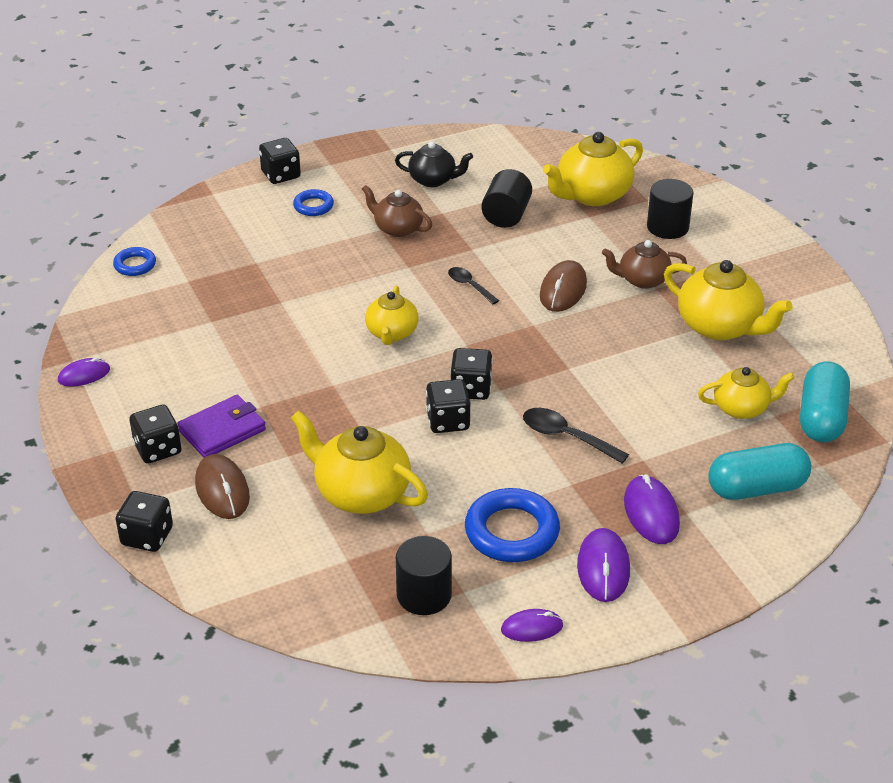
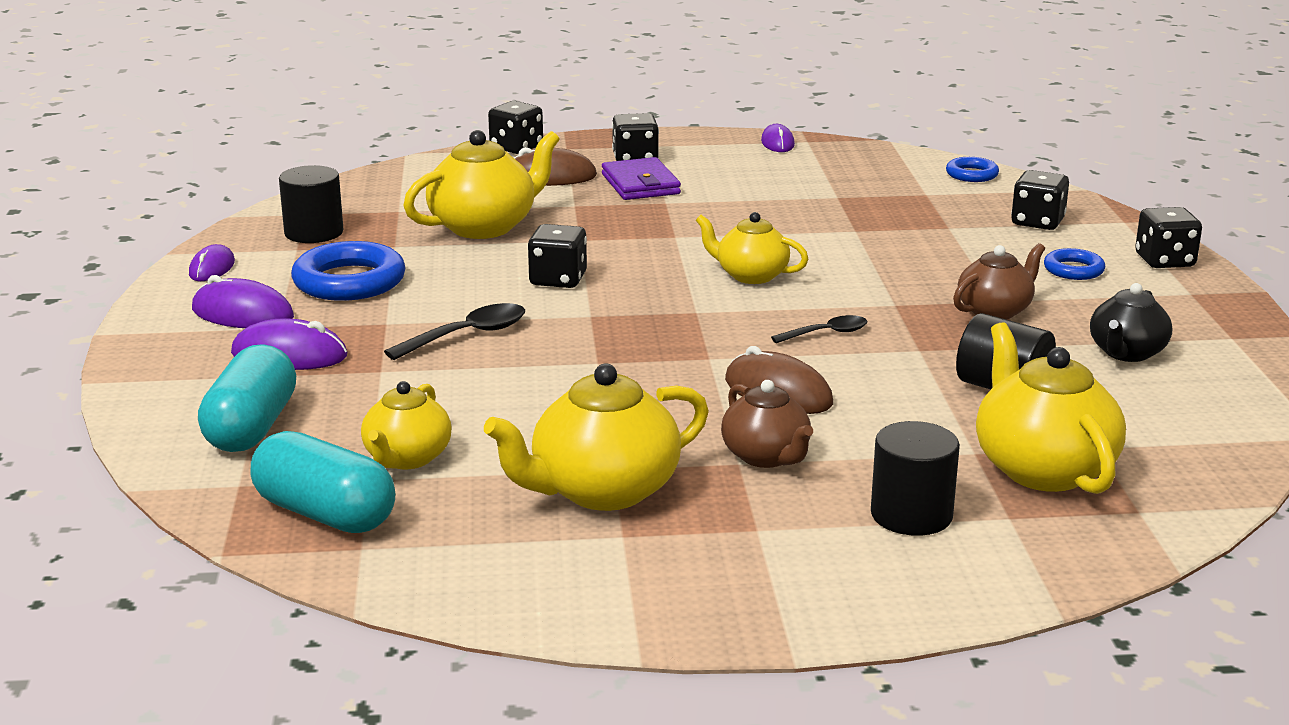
camera: 110 degrees right, 15 degrees down
black dice [450,348,493,400] -> black dice moved to [1011,170,1069,230]
brown teapot [602,240,687,289] -> brown teapot turned 135 degrees clockwise [721,380,813,468]

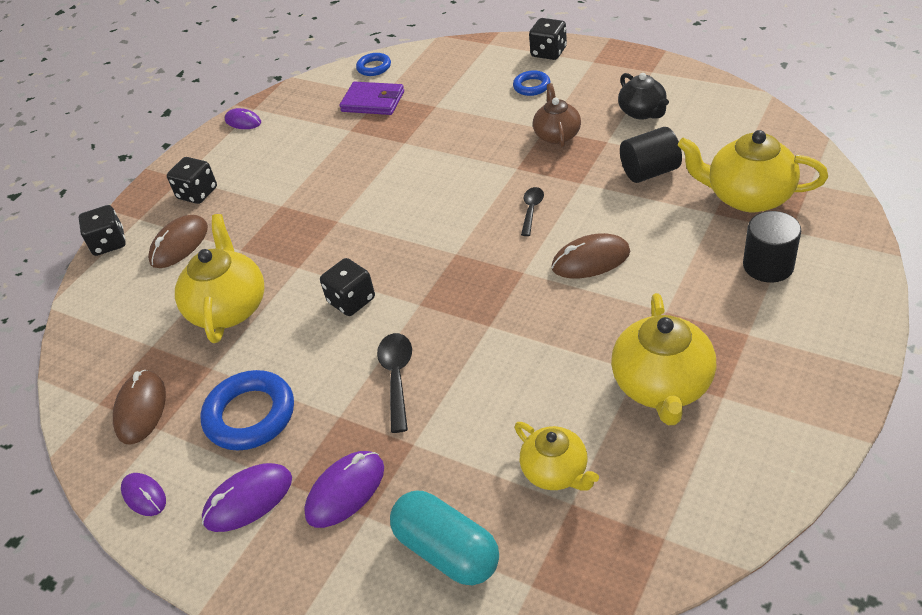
camera: 50 degrees left, 20 degrees up
turquoise capsule [251,431,395,533] -> none
black cylinder [279,165,344,243] -> brown mouse [113,370,166,445]
purple wallet [602,157,681,200] -> purple wallet moved to [340,82,404,115]
yellow teapot [696,212,808,284] -> none
brown teapot [721,380,813,468] -> none
black dice [1011,170,1069,230] -> none

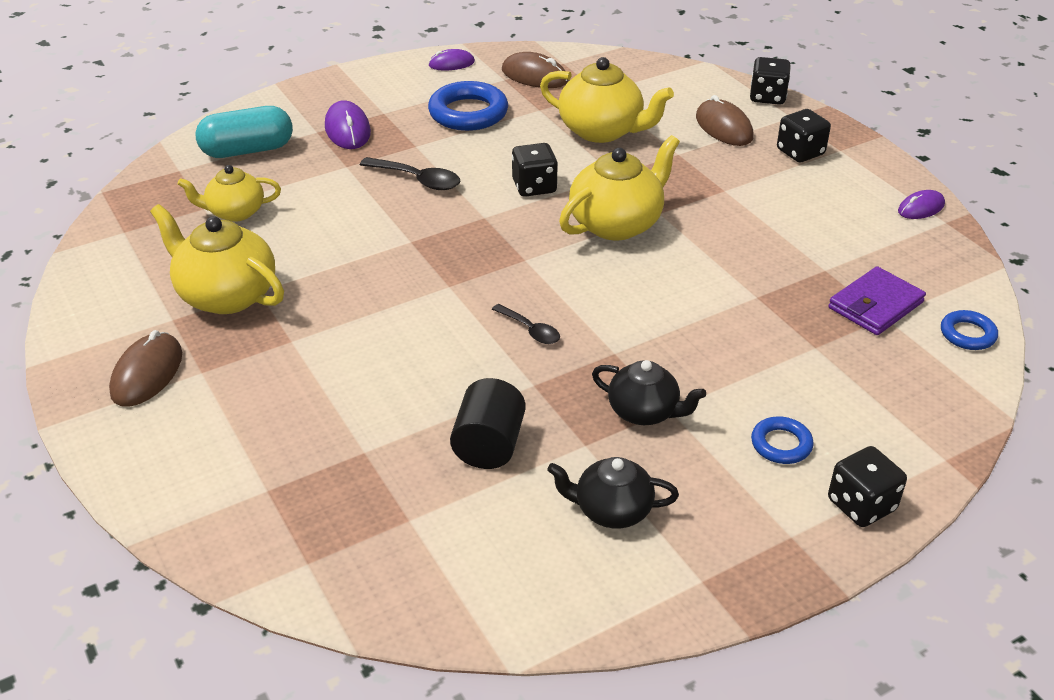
camera: 115 degrees right, 5 degrees down
purple mouse [202,463,292,532] -> none
brown teapot [533,83,581,148] -> black teapot [592,360,706,425]
brown mouse [551,233,630,278] -> brown mouse moved to [109,330,182,407]
yellow teapot [678,130,828,212] -> yellow teapot moved to [559,135,680,241]
black cylinder [743,211,801,283] -> none

